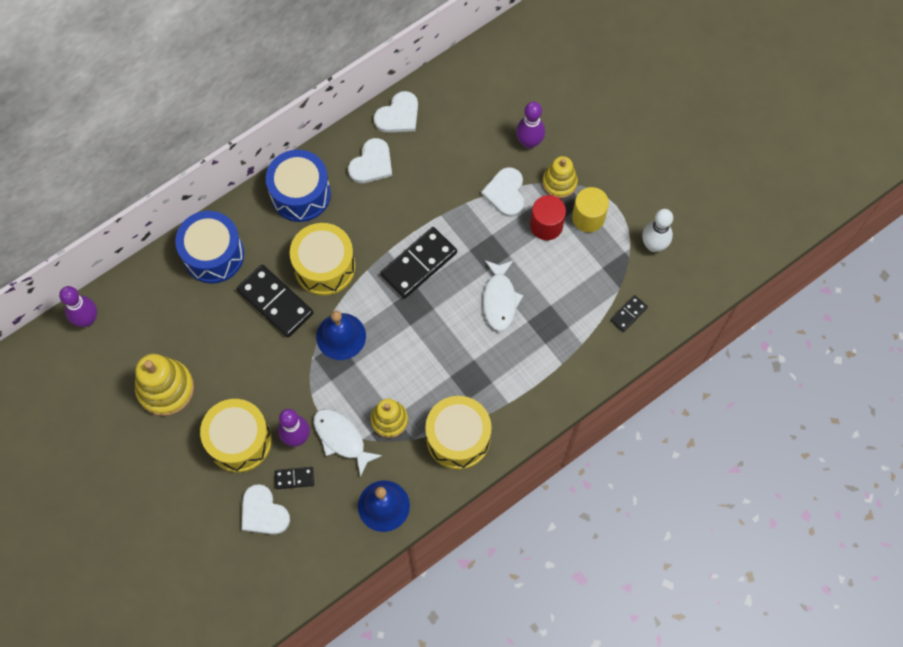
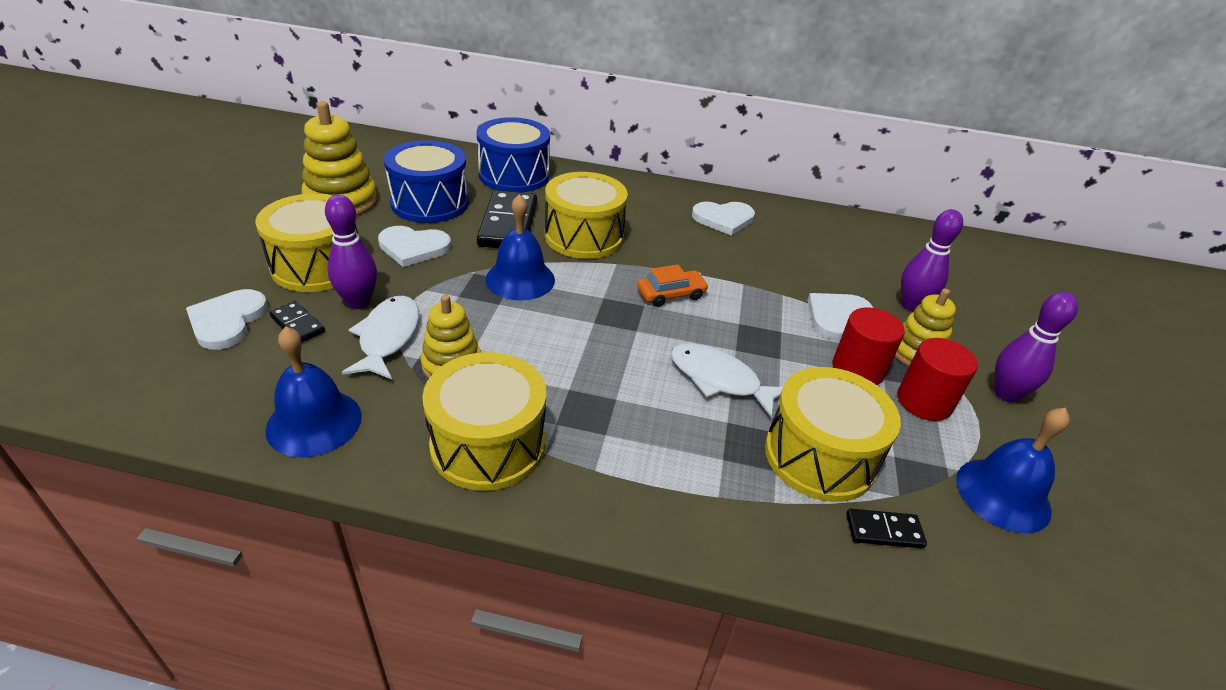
camera: 45 degrees right, 30 degrees down
purple bowling pin [59,286,97,327] -> purple bowling pin moved to [994,292,1078,402]
blue drum [266,150,331,222] -> blue drum moved to [384,140,469,223]
white heart [374,91,418,133] -> white heart moved to [378,226,451,267]
black domino [380,227,457,299] -> orange car [637,265,709,307]
white fish [483,260,523,331] -> white fish turned 75 degrees clockwise [671,343,783,418]
yellow cylinder [572,187,609,232] -> red cylinder [897,338,978,421]
white bowling pin [642,209,673,252] -> blue bell [956,408,1070,533]
none -> yellow drum [765,367,901,502]

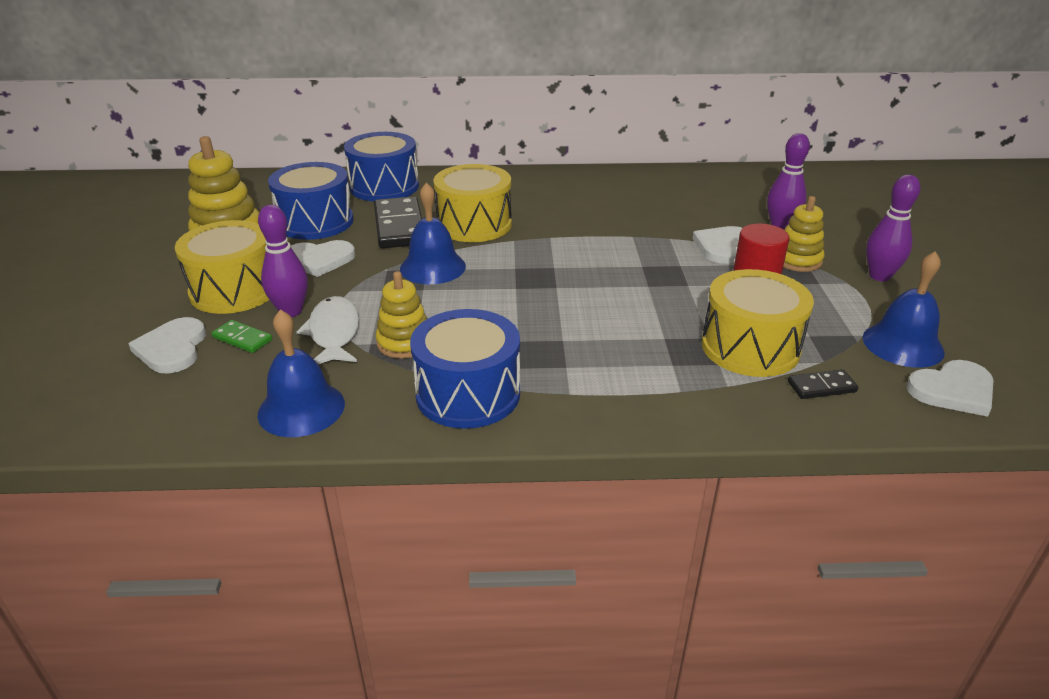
camera: 10 degrees left, 5 degrees down
black domino [269,301,325,342] -> green domino [211,320,272,353]
yellow drum [422,352,546,491] -> blue drum [410,309,520,429]
orange car [637,265,709,307] -> none
white fish [671,343,783,418] -> none
white heart [692,202,755,236] -> white heart moved to [906,360,994,417]
red cylinder [897,338,978,421] -> none

